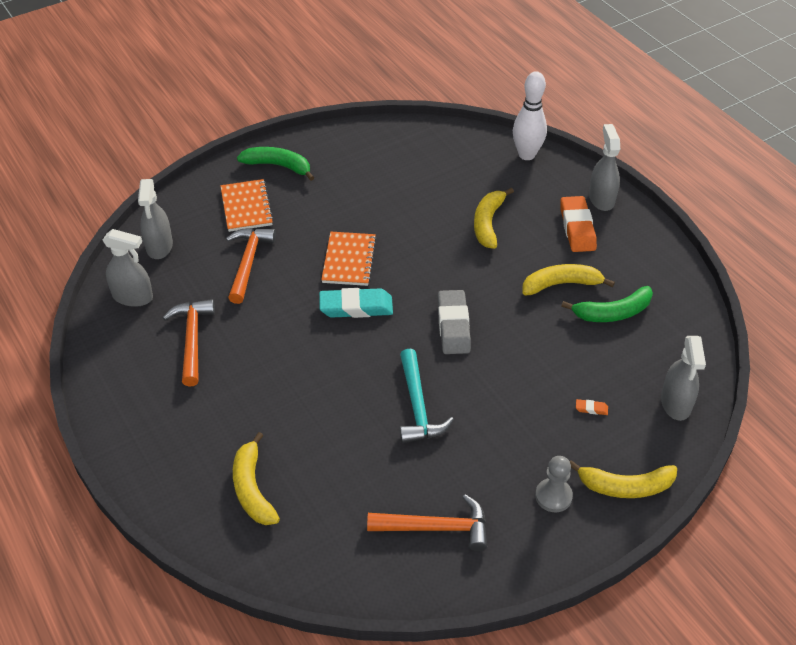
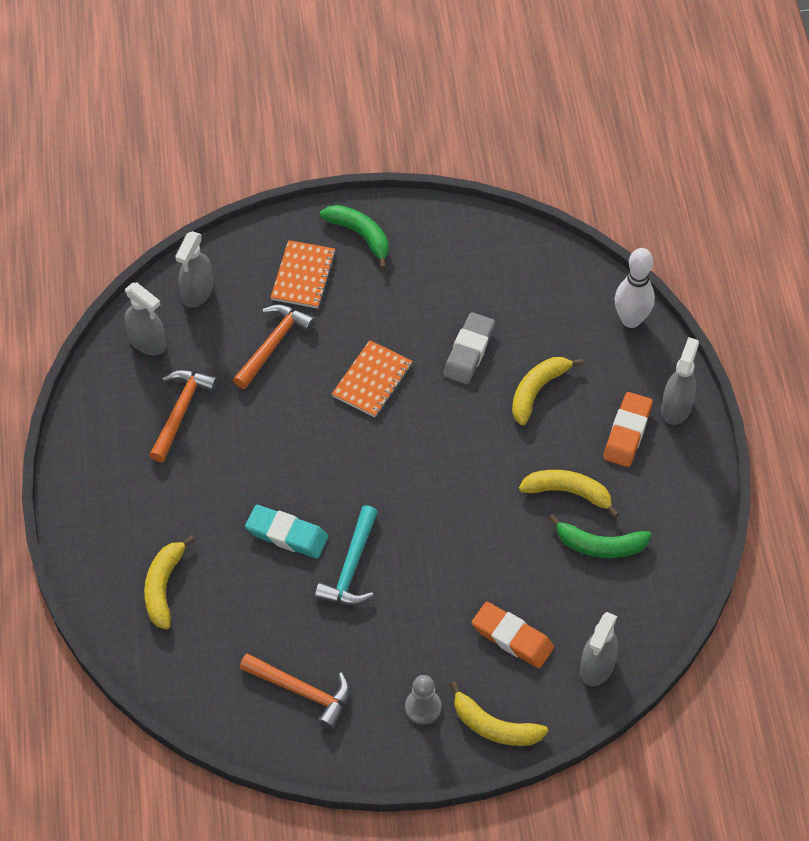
camera: 25 degrees right, 10 degrees up
turquoise eraser [319,288,393,318] -> turquoise eraser moved to [245,505,328,558]
grey eraser [438,290,471,354] -> grey eraser moved to [443,312,495,384]
orange eraser [576,399,608,415] -> orange eraser [472,602,554,668], size x2.42

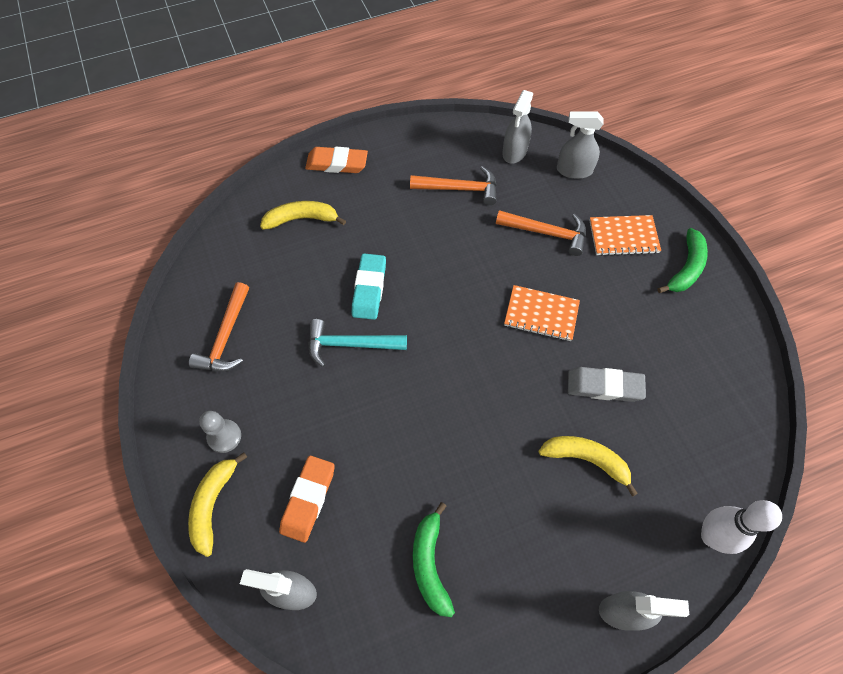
camera: 75 degrees right, 5 degrees up
yellow banana [519,470,619,518] -> none
orange eraser [603,392,653,467] -> orange eraser moved to [305,147,368,173]

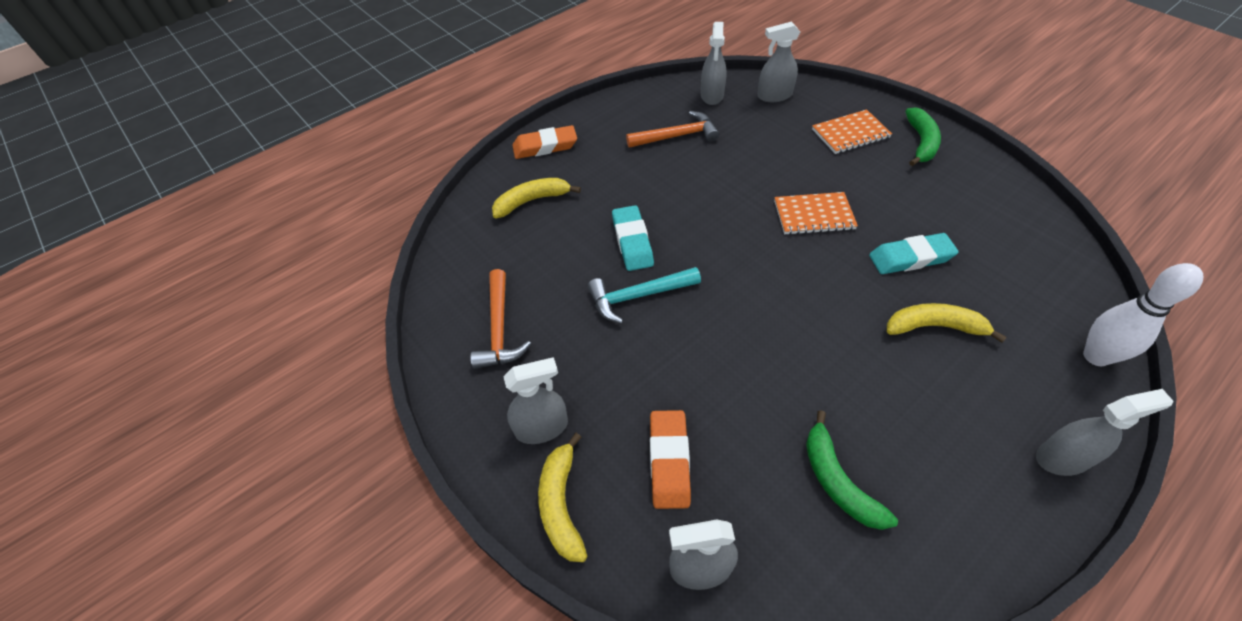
camera: 15 degrees left, 10 degrees down
grey pawn [199,411,241,453] -> grey spray bottle [503,357,568,444]
orange hammer [496,210,586,256] -> none
grey eraser [568,367,646,402] -> turquoise eraser [869,233,959,274]

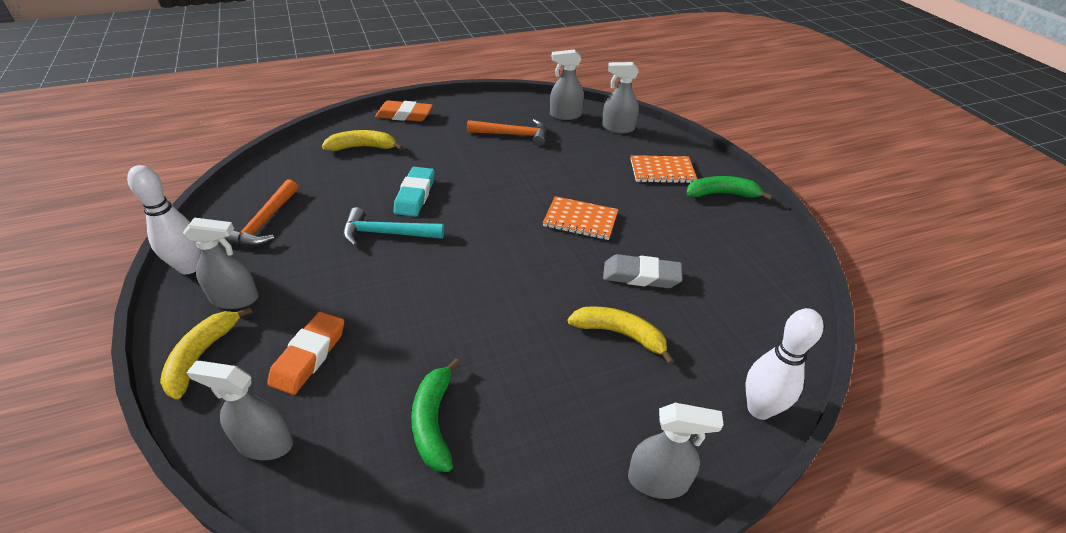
camera: 15 degrees right, 10 degrees down
grey spray bottle [701,22,727,105] -> grey spray bottle turned 60 degrees clockwise [550,49,584,120]
turquoise eraser [869,233,959,274] -> grey eraser [603,254,683,288]
green banana [905,107,941,166] -> green banana turned 120 degrees counterclockwise [686,176,773,200]
none -> white bowling pin [127,165,201,274]

